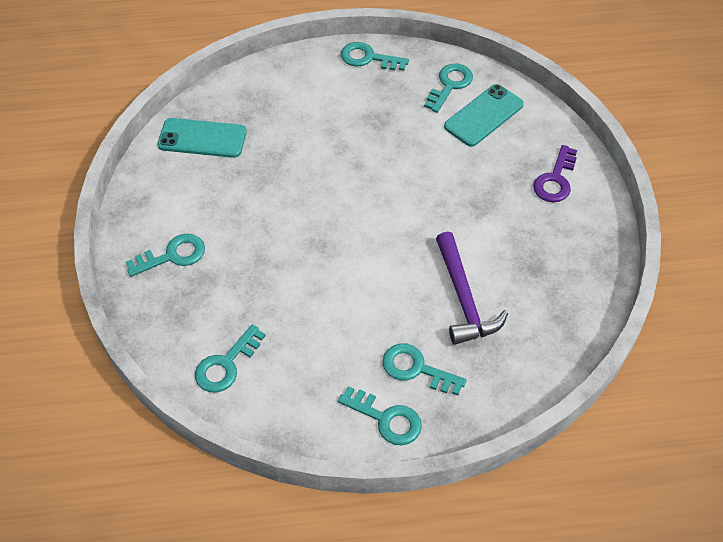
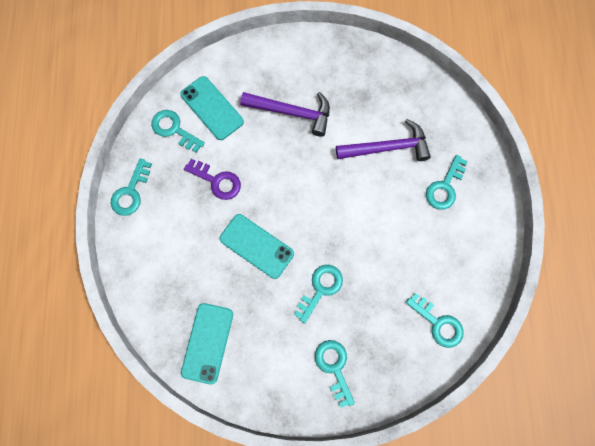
camera: 85 degrees left, 20 degrees up
turquoise key [338,386,422,445] -> turquoise key moved to [294,265,343,323]
purple key [533,145,577,202] -> purple key moved to [184,159,241,200]
none -> turquoise phone [220,214,294,279]
none -> purple hammer [240,92,330,137]

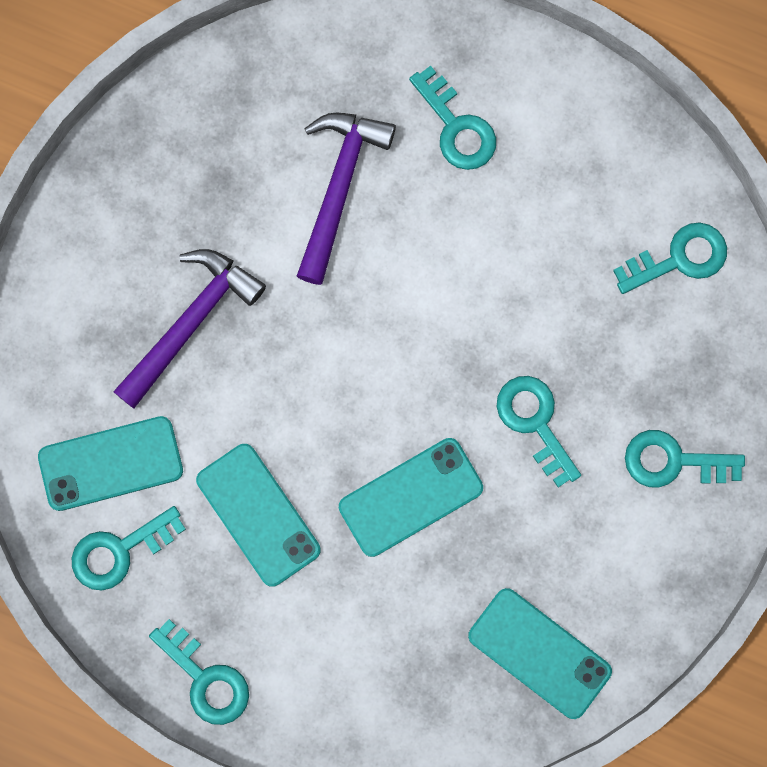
camera: 65 degrees left, 5 degrees up
purple key [184,159,241,200] -> turquoise phone [196,444,321,587]

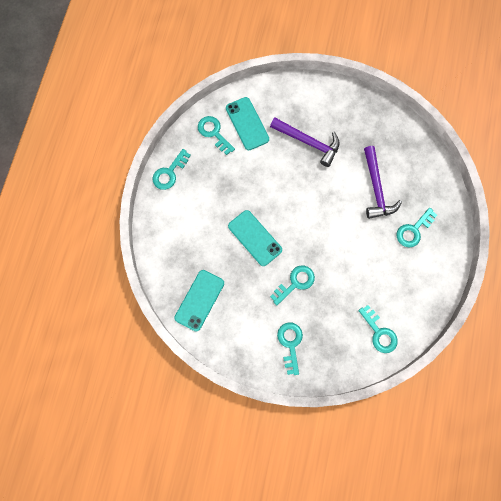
camera: 80 degrees right, 5 degrees down
turquoise phone [196,444,321,587] -> none
purple hammer [297,112,396,285] -> purple hammer turned 75 degrees clockwise [364,146,402,219]

